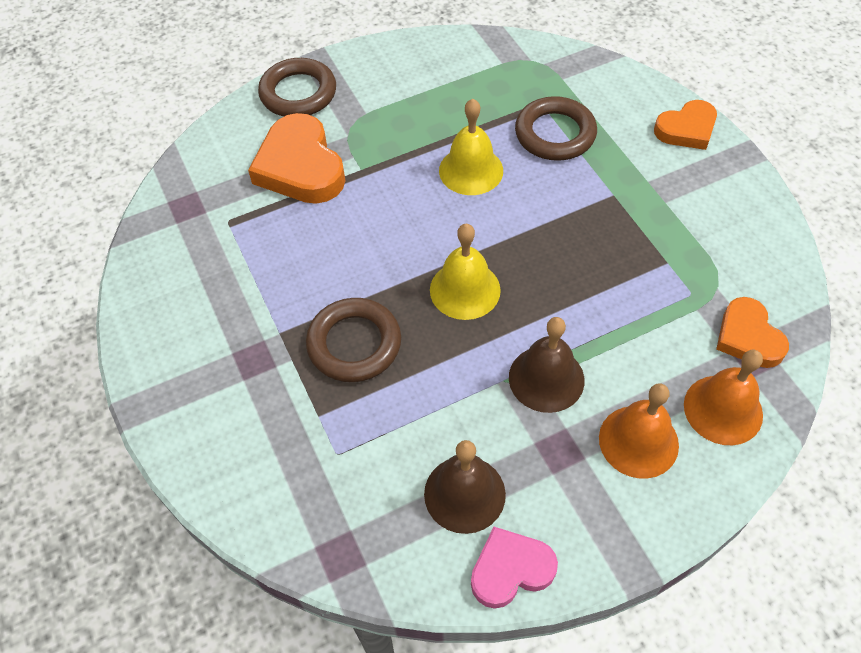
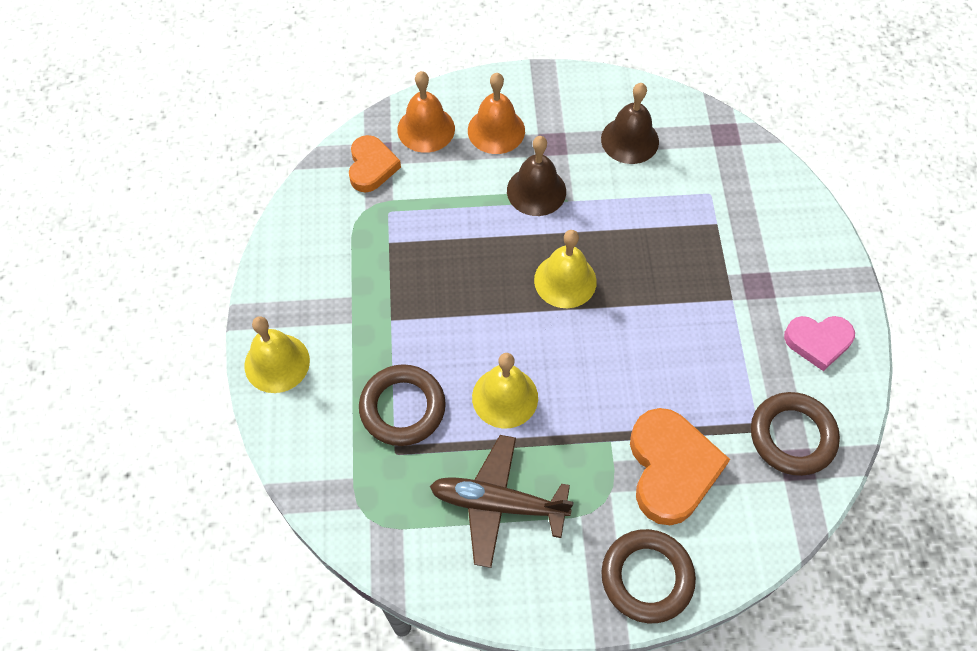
camera: 160 degrees left, 5 degrees up
brown ring [306,298,401,382] -> brown ring moved to [751,392,840,476]
pink heart [471,527,558,609] -> pink heart moved to [784,316,855,371]
orange heart [654,100,717,150] -> yellow bell [244,316,310,393]
none -> brown plane [430,435,574,568]

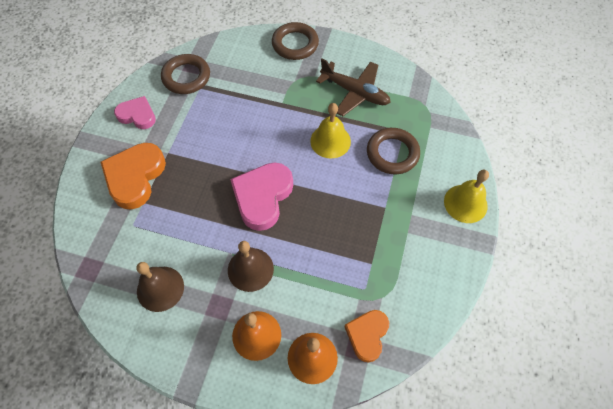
camera: 160 degrees left, 0 degrees up
yellow bell [534,230,597,308] -> pink heart [230,162,293,231]
orange heart [630,408,730,525] -> orange heart moved to [101,143,166,210]

